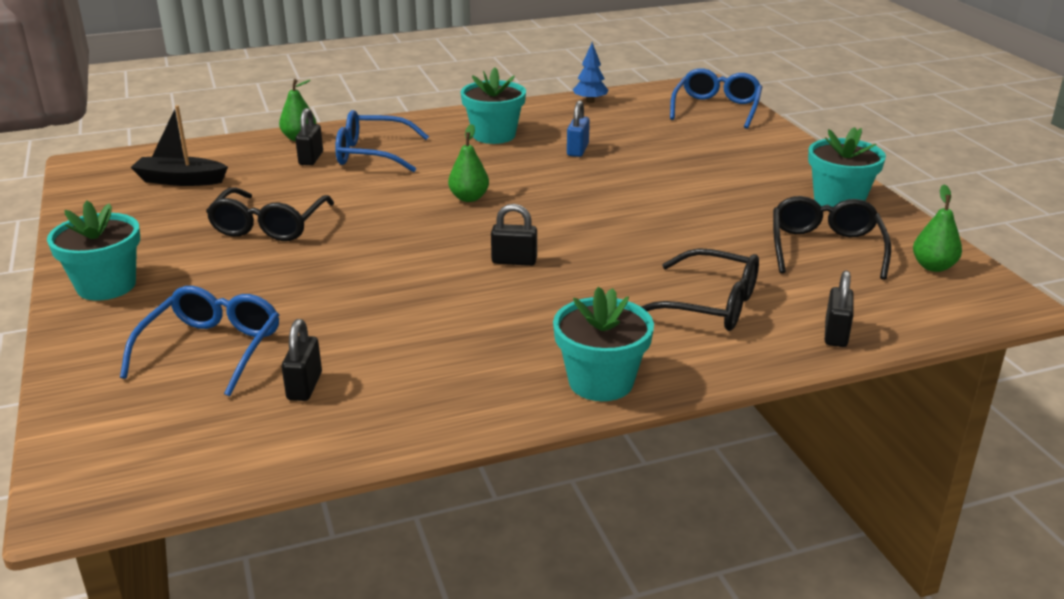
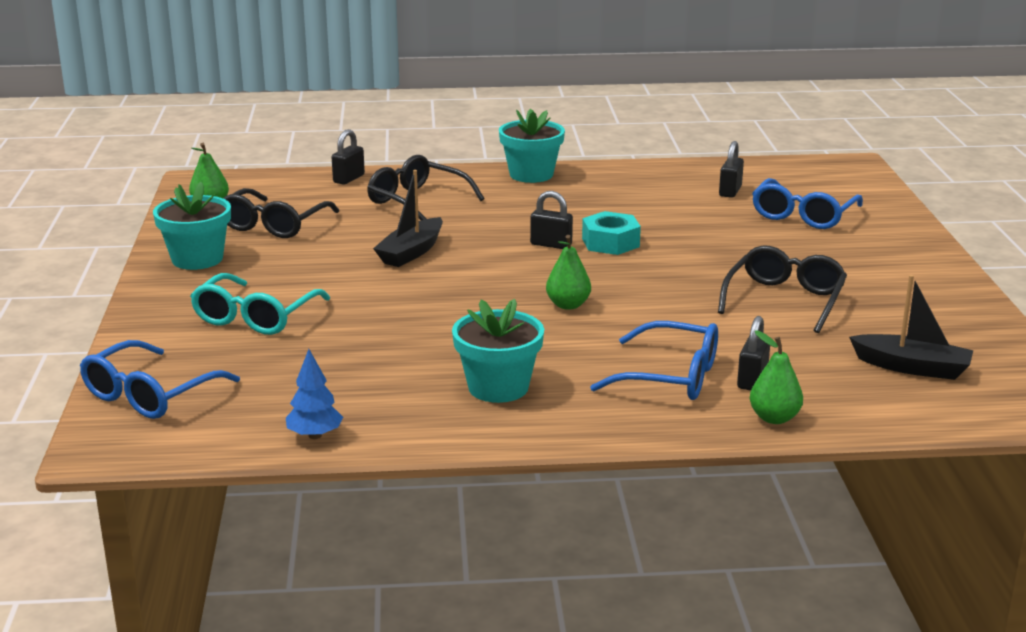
camera: 165 degrees left, 5 degrees down
turquoise flower pot [47,201,140,301] -> none
blue padlock [567,100,590,157] -> none
none -> turquoise glasses [190,273,330,335]
none -> black boat [373,170,443,267]
none -> turquoise nut [582,211,641,255]

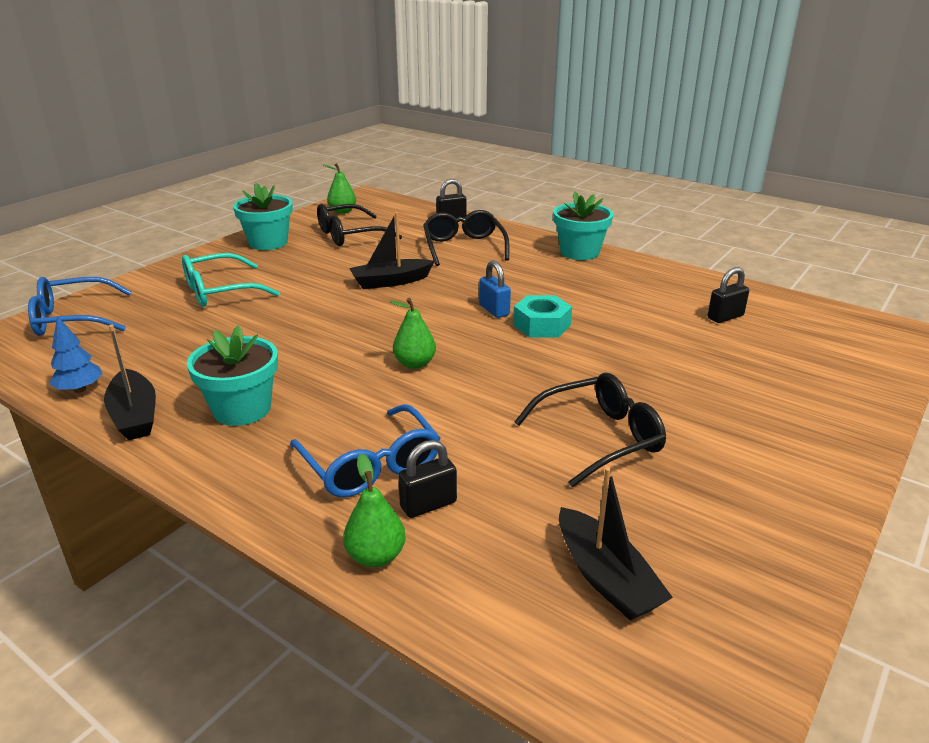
camera: 40 degrees right, 5 degrees up
black padlock [530,191,573,249] -> blue padlock [479,260,511,318]
blue glasses [752,178,863,229] -> none
none -> black boat [104,325,156,440]

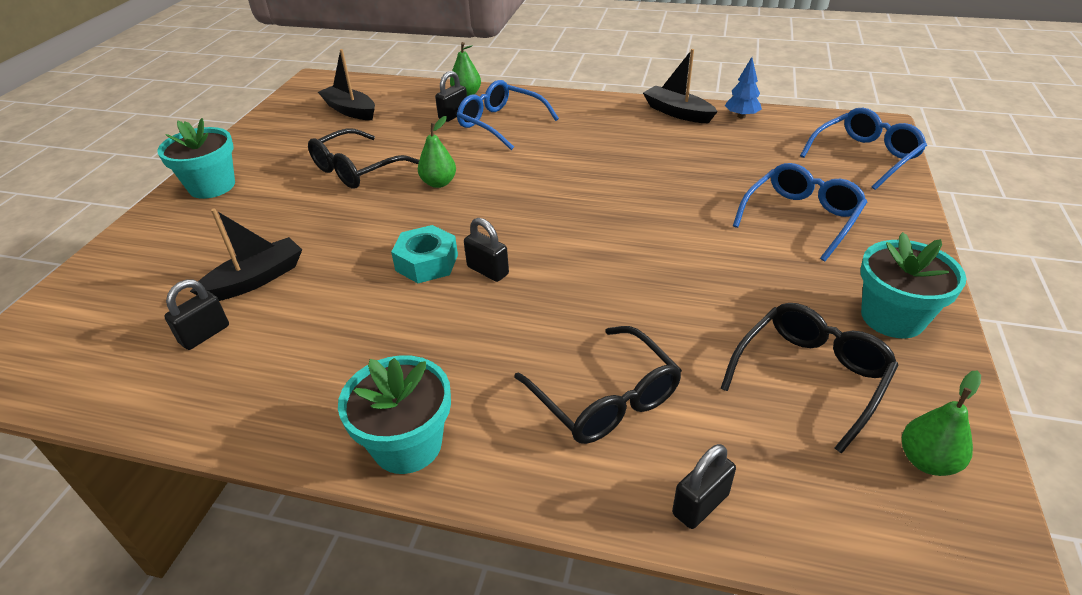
camera: 160 degrees right, 10 degrees up
turquoise glasses [182,253,280,307] -> blue glasses [733,163,867,261]
turquoise flower pot [187,326,278,426] -> turquoise flower pot moved to [157,118,235,199]
black boat [349,212,435,289] -> black boat moved to [190,208,302,301]
green pear [390,298,436,369] -> green pear moved to [418,116,456,188]
blue padlock [479,260,511,318] -> black padlock [464,218,509,282]

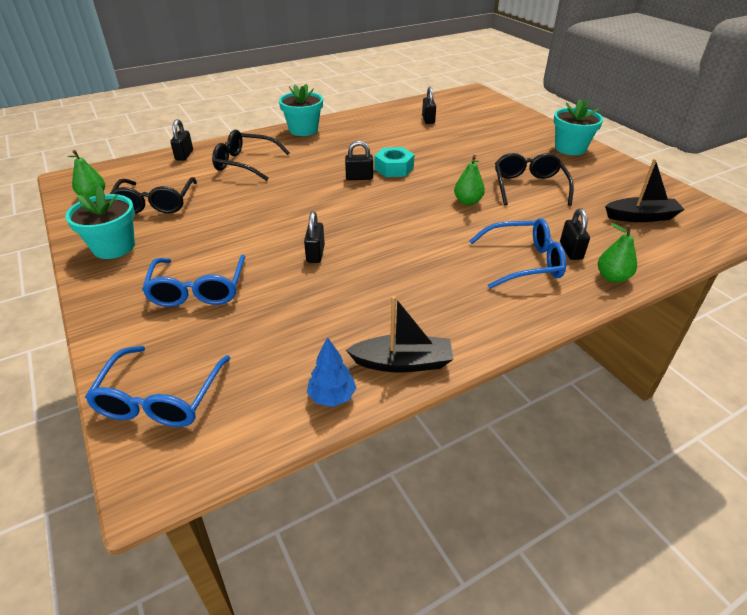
camera: 135 degrees right, 0 degrees up
black boat [190,208,302,301] -> none
none -> black padlock [304,211,325,263]

